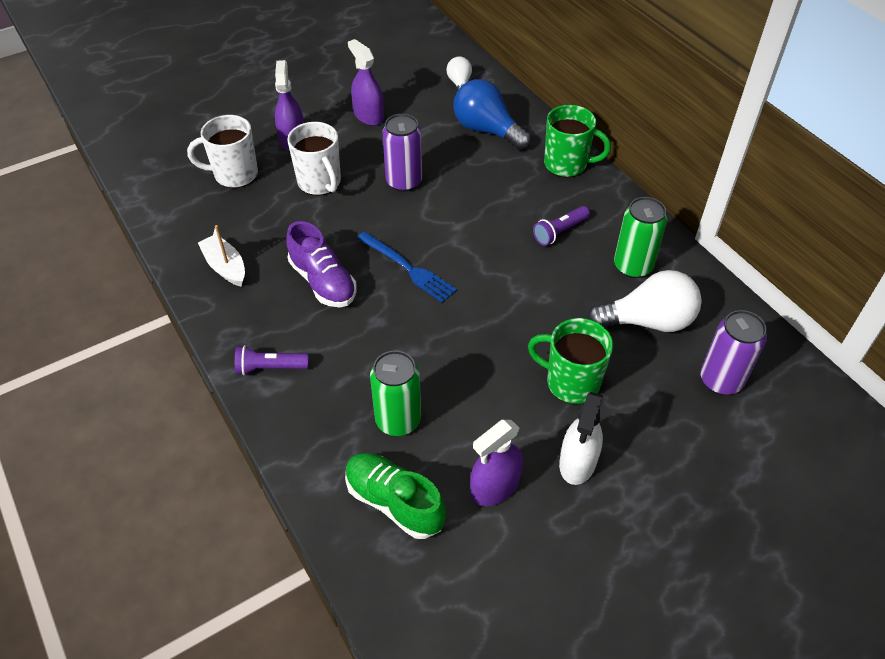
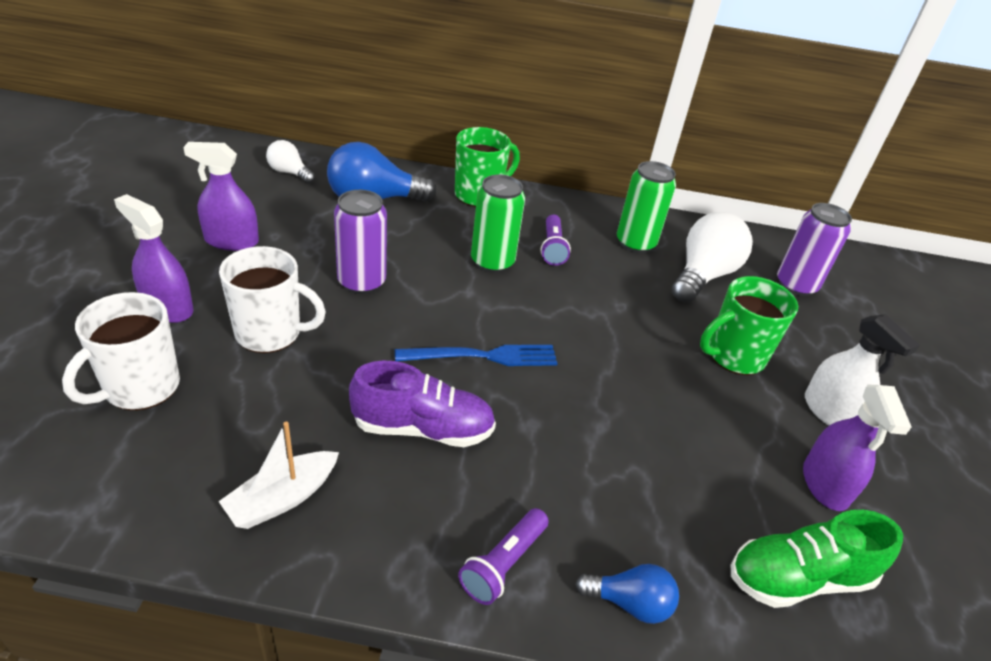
camera: 55 degrees left, 10 degrees down
white boat [198,225,245,287] -> white boat turned 45 degrees counterclockwise [218,422,339,529]
green can [370,351,421,436] -> green can moved to [471,175,525,273]
none -> blue light bulb [575,564,679,624]

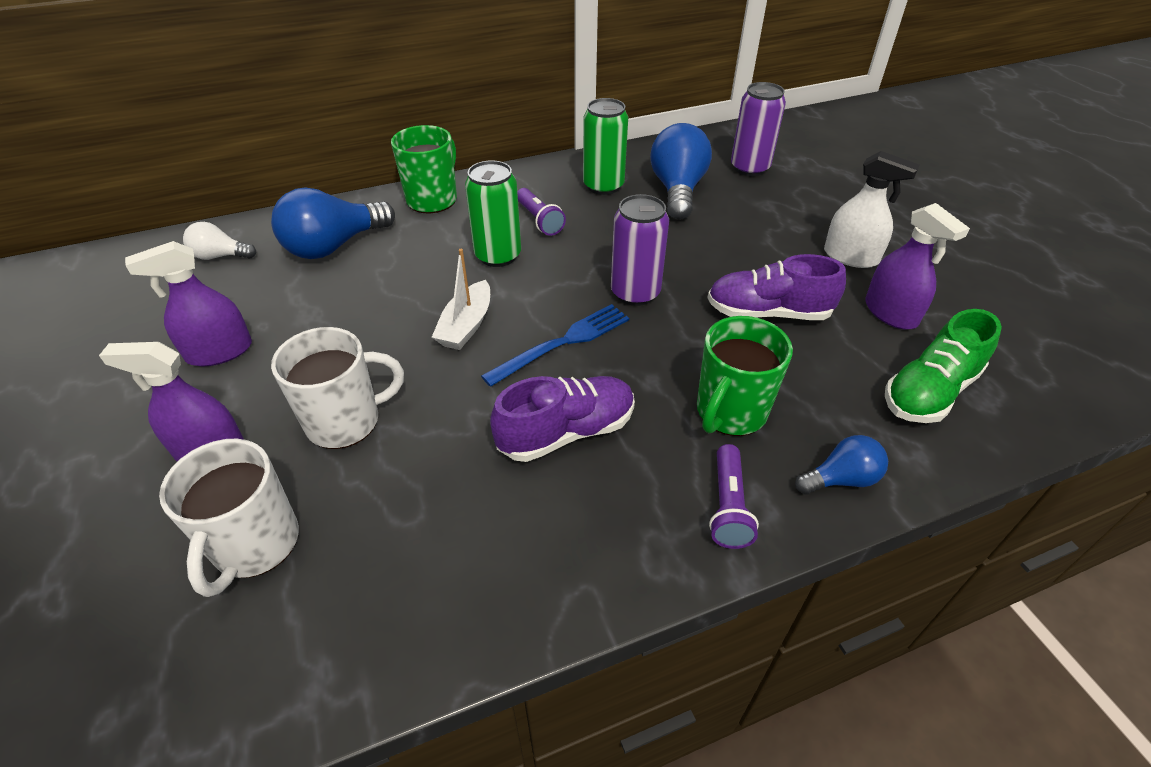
camera: 25 degrees left, 5 degrees up
white boat [218,422,339,529] -> white boat moved to [432,249,490,350]
purple can [334,190,387,294] -> purple can moved to [611,194,669,306]
white light bulb [672,212,753,303] -> blue light bulb [650,123,712,220]
green mug [700,276,798,375] -> green mug moved to [697,316,793,436]
none -> purple shoe [707,254,846,320]

